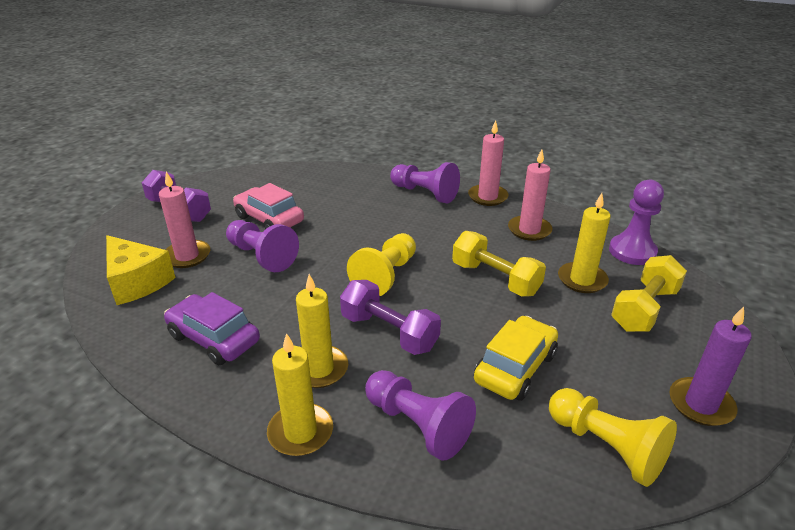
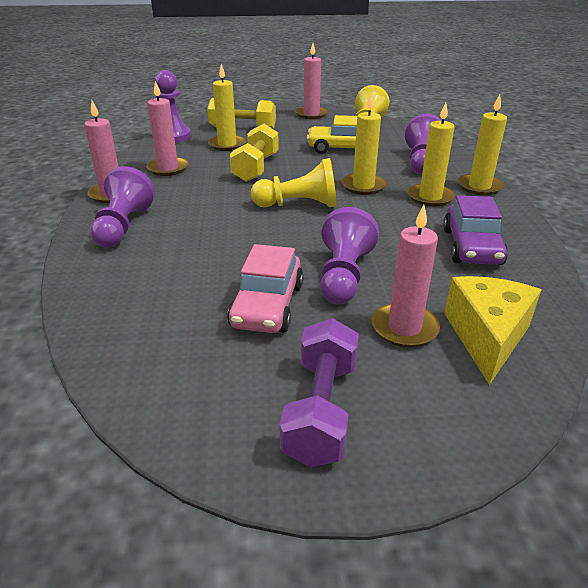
camera: 120 degrees left, 0 degrees up
purple dumbbell [340,280,441,355] -> yellow candle [342,95,386,195]
purple candle [670,307,752,426] -> pink candle [295,43,328,119]

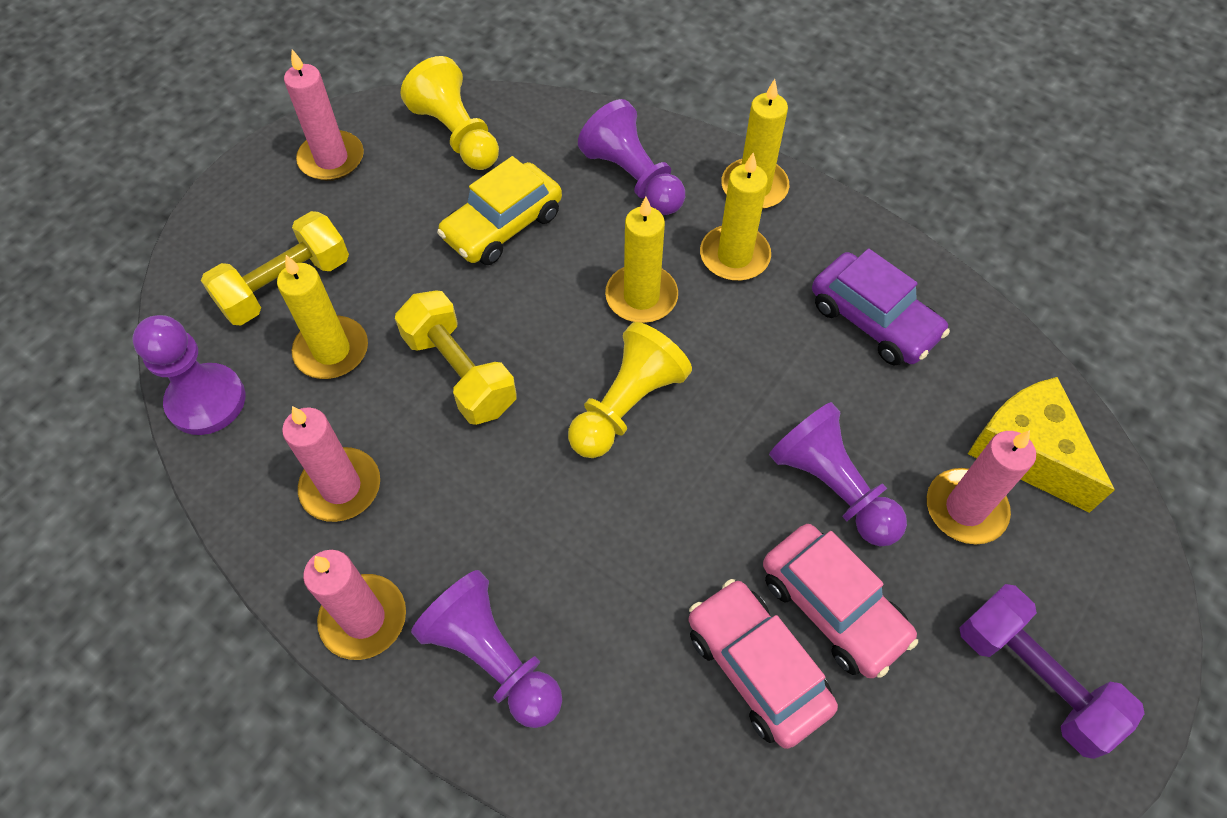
camera: 50 degrees left, 25 degrees up
none -> pink car [689,579,838,749]

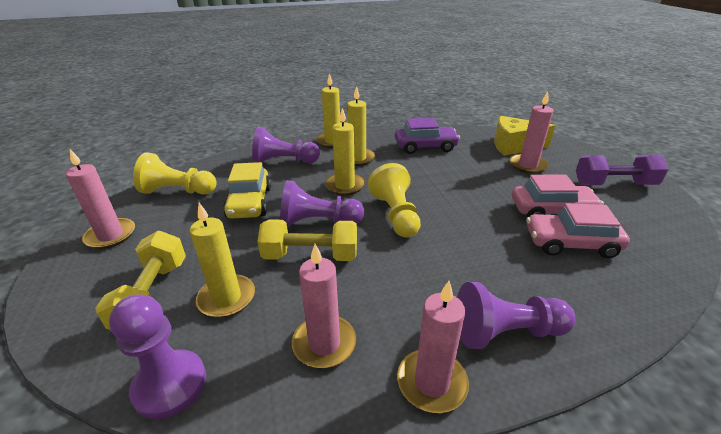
camera: 50 degrees left, 25 degrees down
purple pawn [769,402,907,547] -> purple pawn moved to [280,180,364,227]

